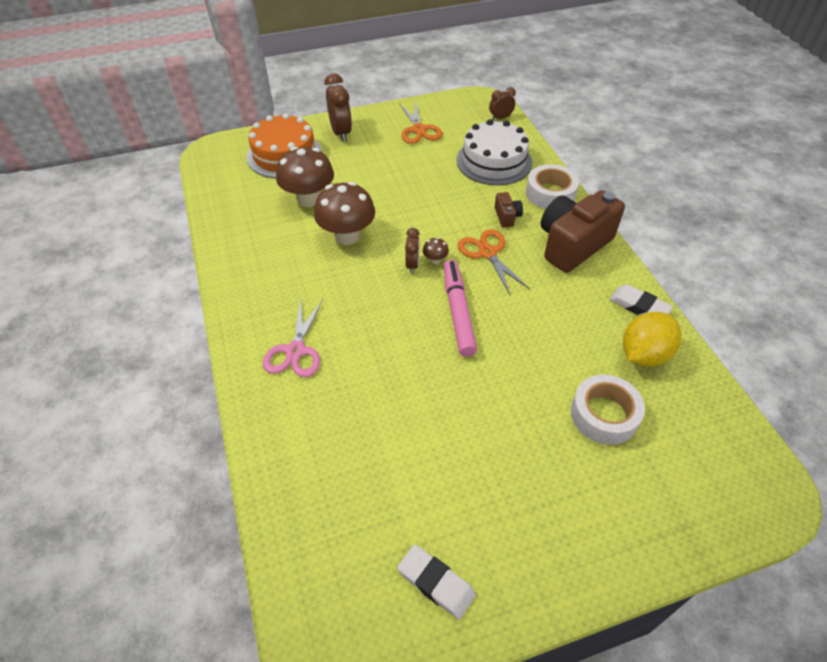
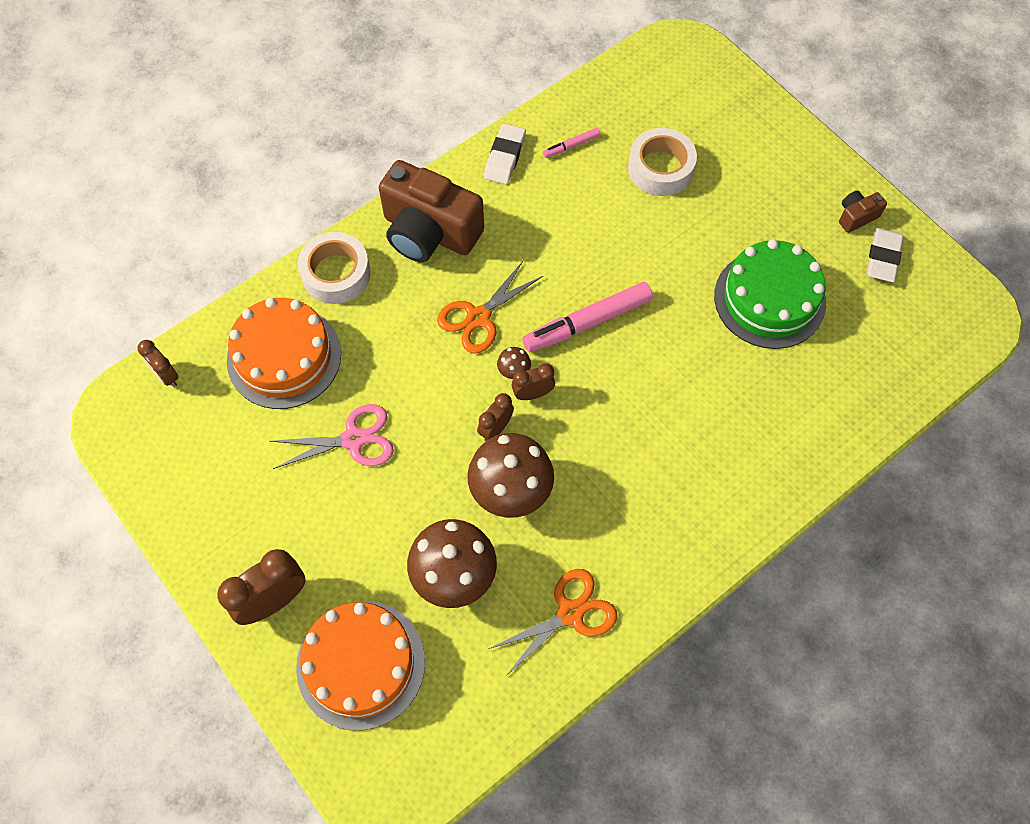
camera: 110 degrees left, 15 degrees up
pink scissors [263,297,323,377] -> pink scissors moved to [269,404,394,469]
orange scissors [399,101,442,144] -> orange scissors moved to [489,569,618,676]
white cake [456,119,532,185] -> orange cake [227,298,341,409]
brown camera [495,192,523,228] -> brown camera moved to [839,191,887,233]
yellow lemon [623,312,682,367] -> pink marker [543,128,600,158]
none -> brown clock [477,393,514,441]
none -> green cake [714,239,826,349]

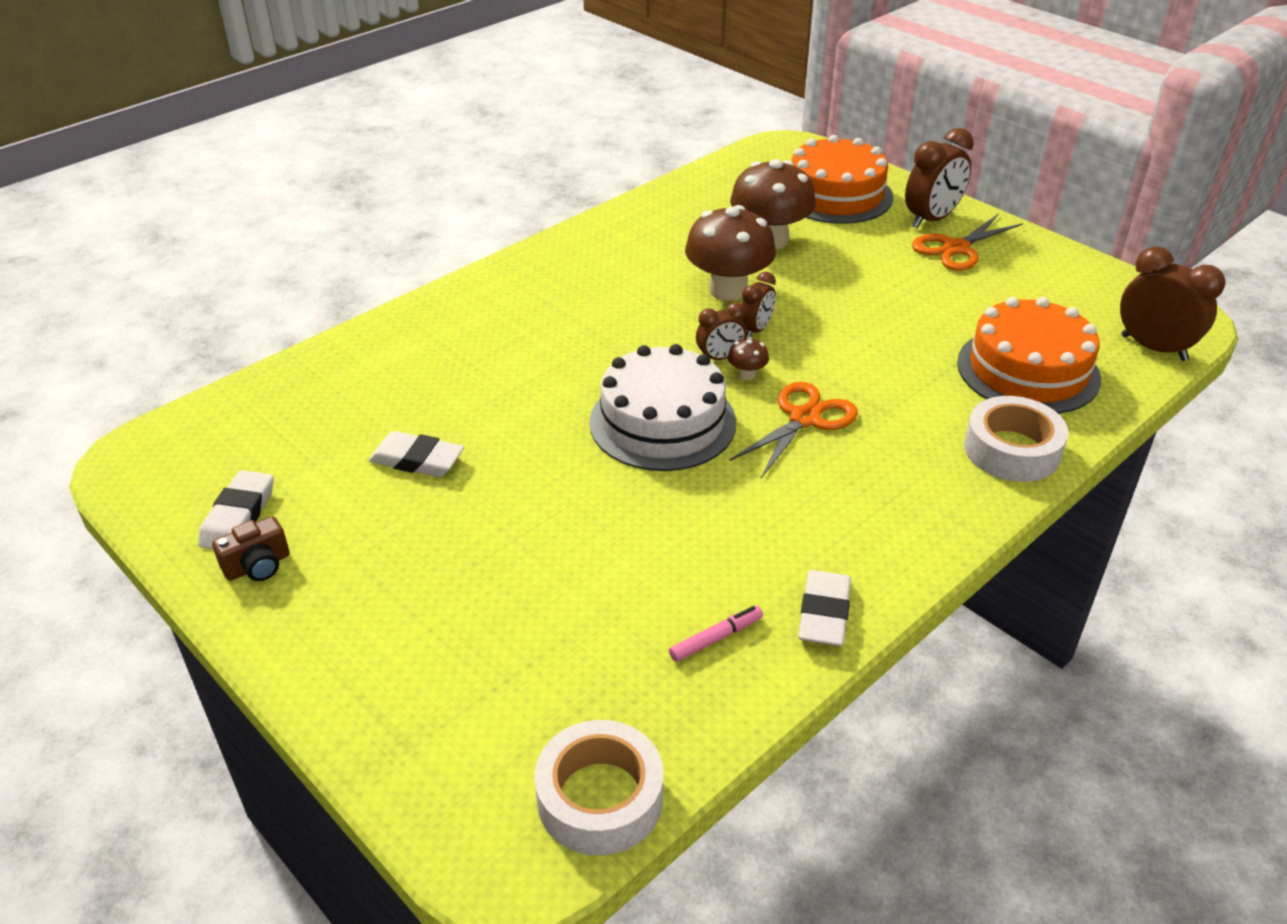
camera: 175 degrees right, 25 degrees down
brown clock [138,340,178,387] -> brown clock [1120,246,1226,361], size x1.73
pink scissors [269,404,394,469] -> none
brown camera [379,160,484,262] -> none
orange scissors [489,569,618,676] -> orange scissors moved to [912,213,1023,271]
pink marker [522,282,653,352] -> white cake [589,344,736,471]
white tape [628,128,697,196] -> white tape moved to [534,720,663,856]
green cake [714,239,826,349] -> white eraser [368,431,464,477]

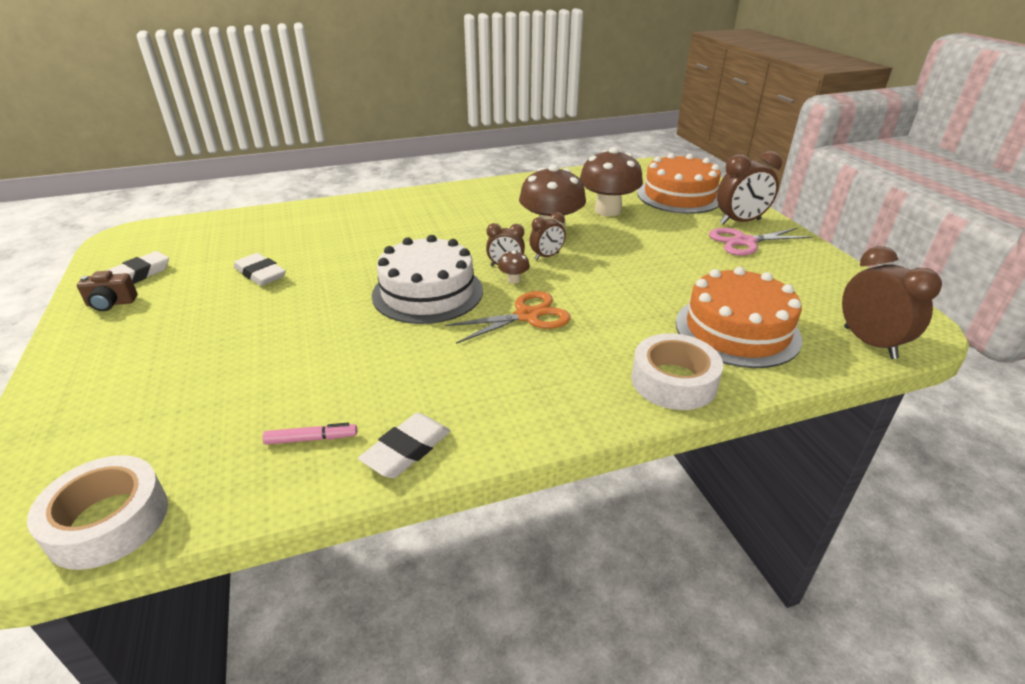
camera: 25 degrees right, 5 degrees down
orange scissors [912,213,1023,271] -> pink scissors [709,228,812,256]

